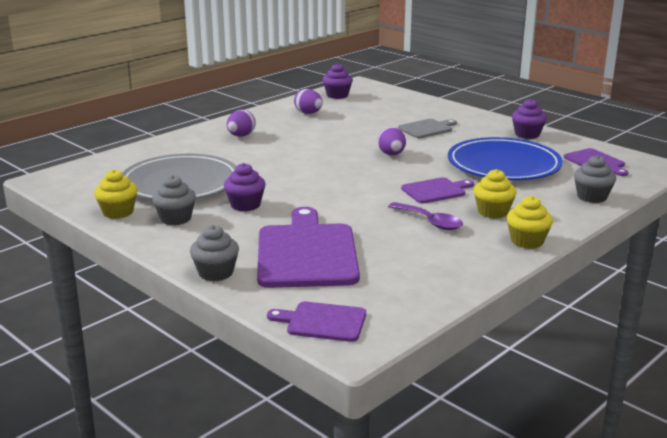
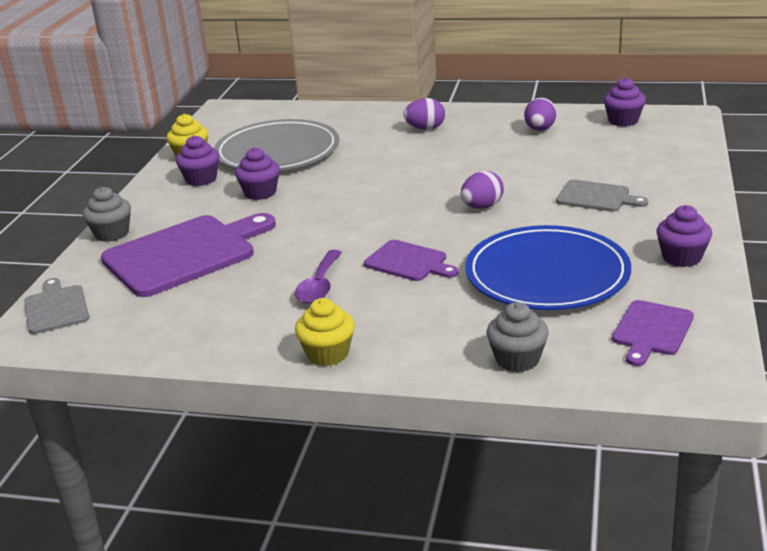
camera: 60 degrees right, 5 degrees up
grey cupcake [152,175,196,225] -> purple cupcake [176,135,219,186]
purple cutting board [267,301,366,342] -> grey cutting board [24,278,89,334]
yellow cupcake [473,169,516,219] -> none

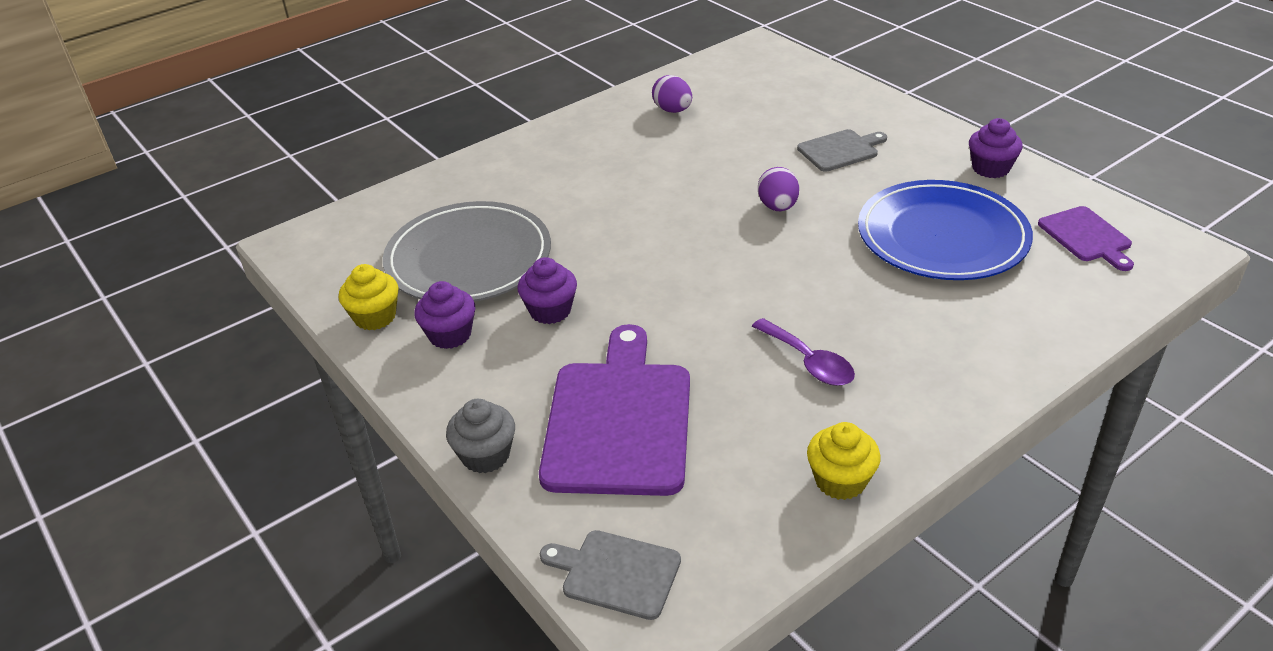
camera: 50 degrees left, 10 degrees up
yellow cupcake [295,298,355,366] -> yellow cupcake moved to [807,422,881,500]
purple cutting board [364,240,459,281] -> none
purple egg [403,98,445,130] -> none
grey cupcake [487,302,549,372] -> none
purple cupcake [603,78,646,126] -> none

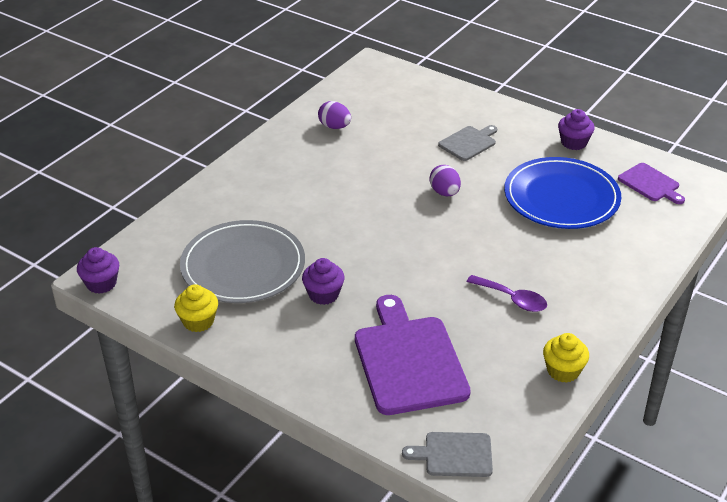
camera: 20 degrees left, 0 degrees up
purple cupcake [414,281,475,349] -> purple cupcake moved to [77,247,119,294]
grey cupcake [446,399,515,473] -> none

